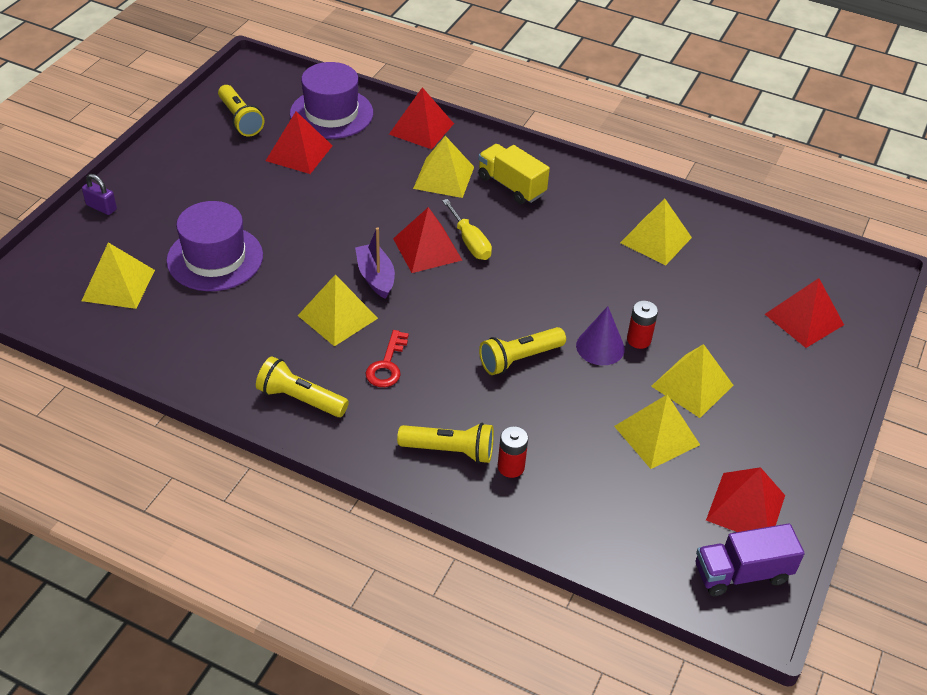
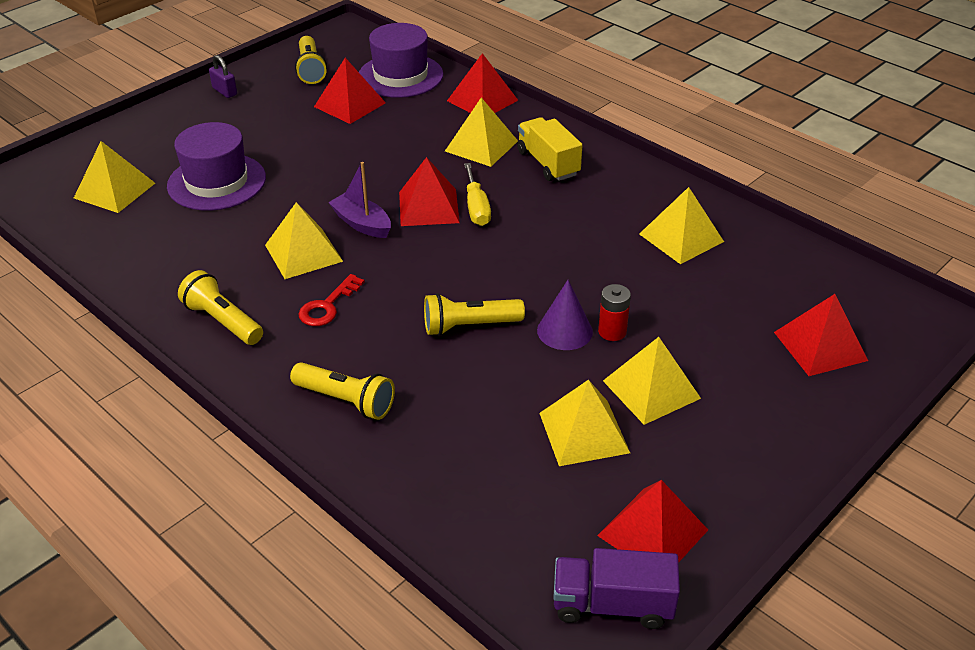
camera: 20 degrees right, 5 degrees down
purple padlock [82,174,117,215] -> purple padlock moved to [209,55,237,98]
purple boat [355,227,395,299] -> purple boat turned 45 degrees counterclockwise [328,162,391,238]
red battery [498,426,528,478] -> none

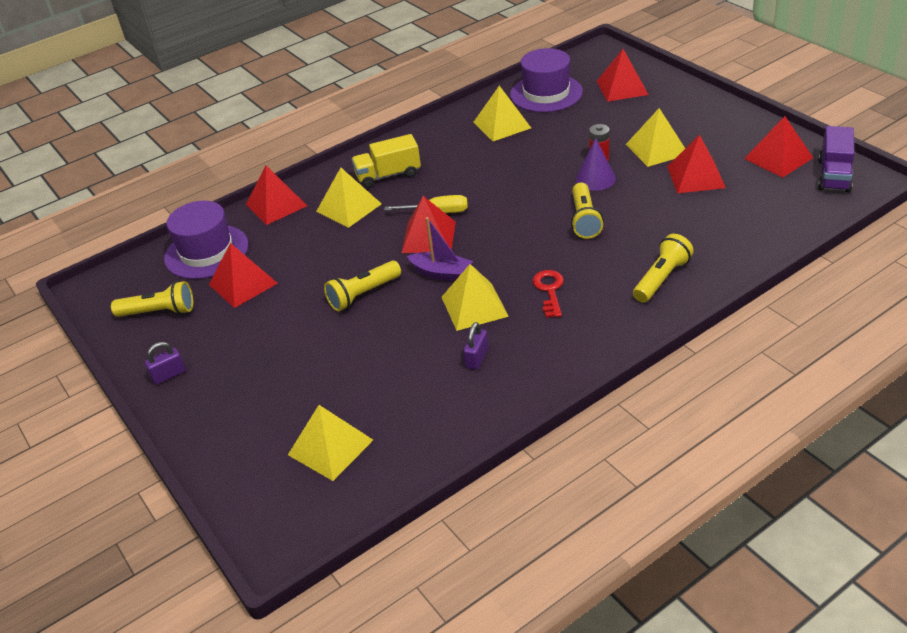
camera: 75 degrees left, 0 degrees up
purple hat [167,122,266,211] -> purple hat moved to [510,48,583,112]
yellow flashlight [178,270,263,345] -> yellow flashlight moved to [324,261,401,312]
red key [298,274,365,326] -> red key turned 135 degrees counterclockwise [532,270,564,318]
purple boat [328,162,391,238] -> purple boat turned 120 degrees counterclockwise [407,217,473,281]
yellow pyramid [539,380,630,466] -> red pyramid [667,135,726,193]
none -> purple padlock [463,322,489,370]

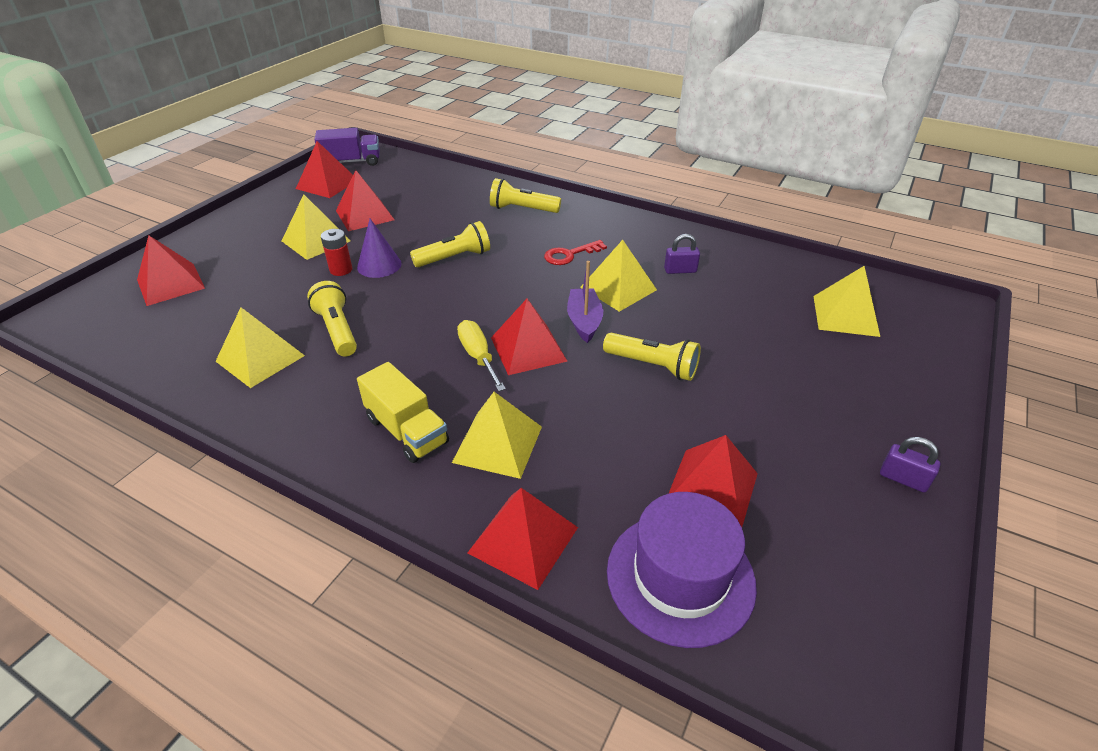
camera: 120 degrees left, 0 degrees up
yellow flashlight [111,281,193,317] -> yellow flashlight moved to [307,281,357,357]
purple hat [510,48,583,112] -> none

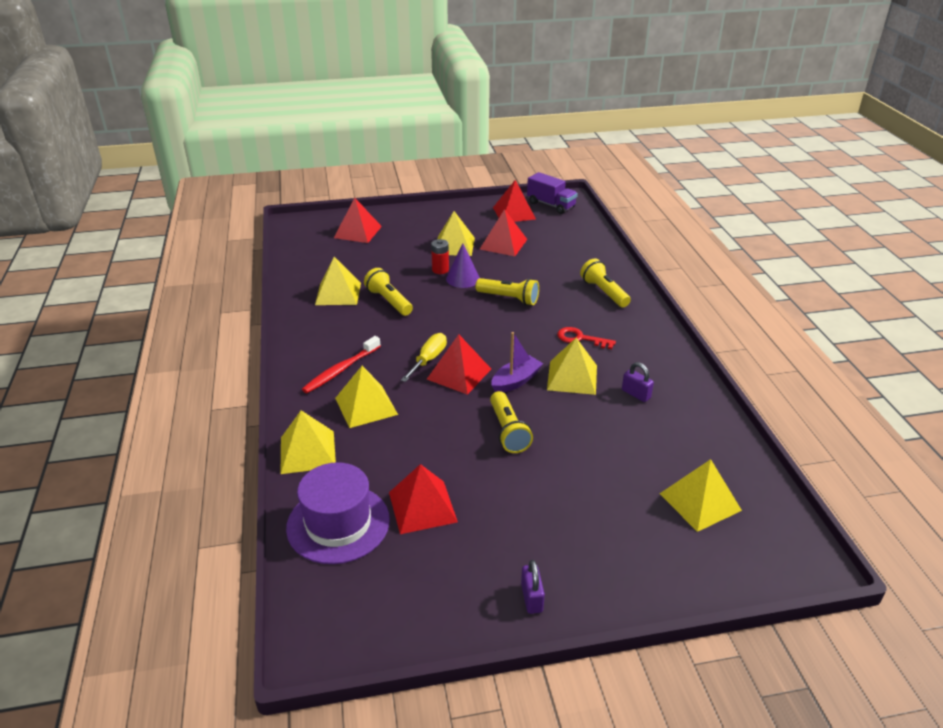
camera: 50 degrees right, 5 degrees down
yellow flashlight [307,281,357,357] -> yellow flashlight turned 60 degrees counterclockwise [364,268,413,316]
yellow truck [357,362,449,463] -> red toothbrush [302,336,381,393]
red pyramid [468,488,578,590] -> yellow pyramid [281,410,336,474]

